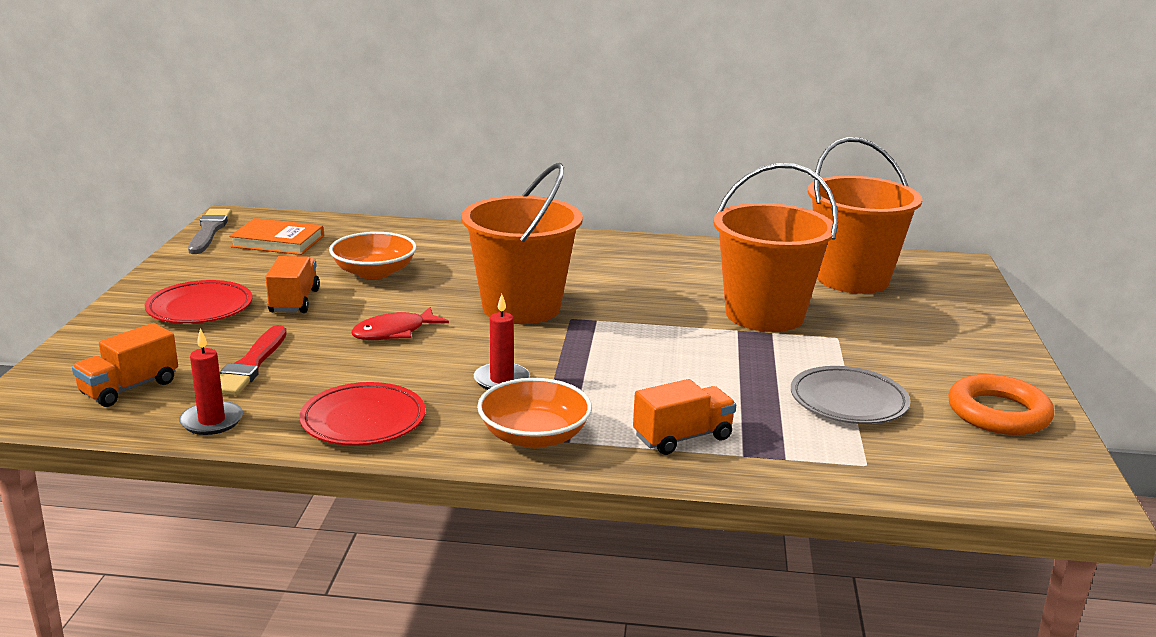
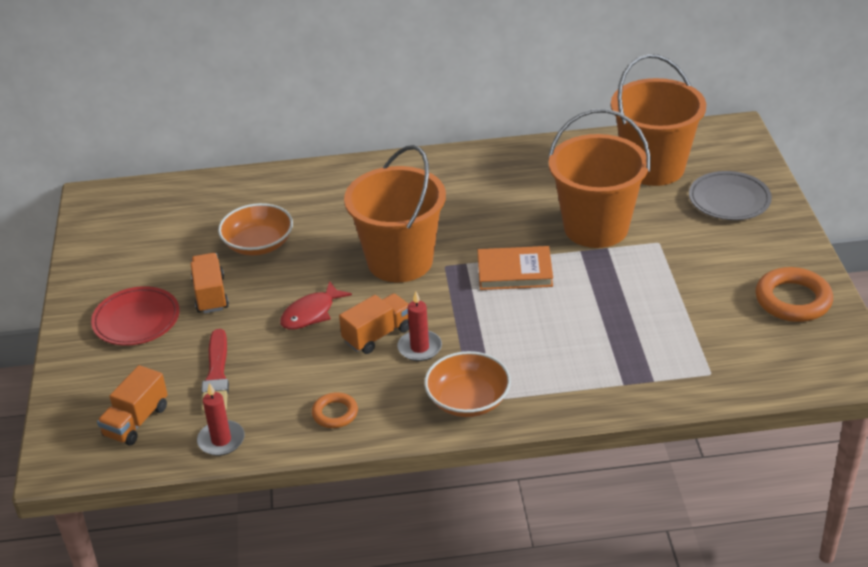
camera: 10 degrees left, 15 degrees up
grey brush [188,209,232,254] -> none
orange book [229,218,324,255] -> orange book moved to [478,246,553,290]
red plate [299,382,425,446] -> orange ring [312,392,358,428]
orange truck [633,379,736,455] -> orange truck moved to [339,293,409,354]
grey plate [791,366,910,424] -> grey plate moved to [689,171,772,220]

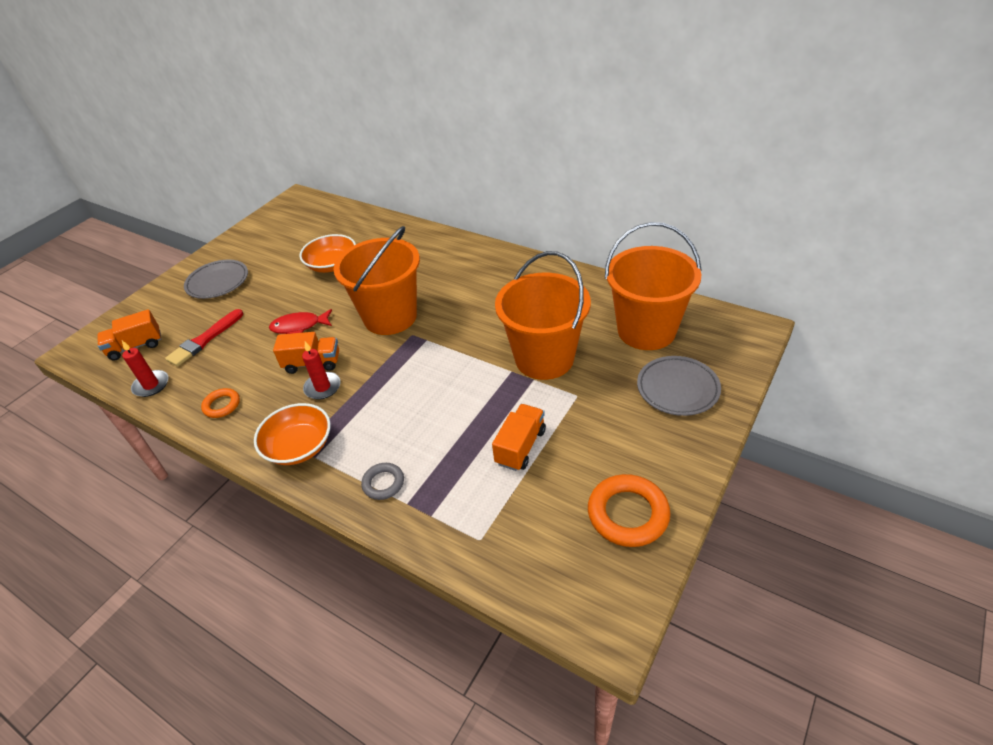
camera: 40 degrees right, 5 degrees up
red plate [91,286,180,346] -> grey plate [184,260,248,299]
orange truck [191,253,229,313] -> orange truck moved to [492,404,546,471]
orange book [478,246,553,290] -> none
none -> grey ring [361,463,404,500]

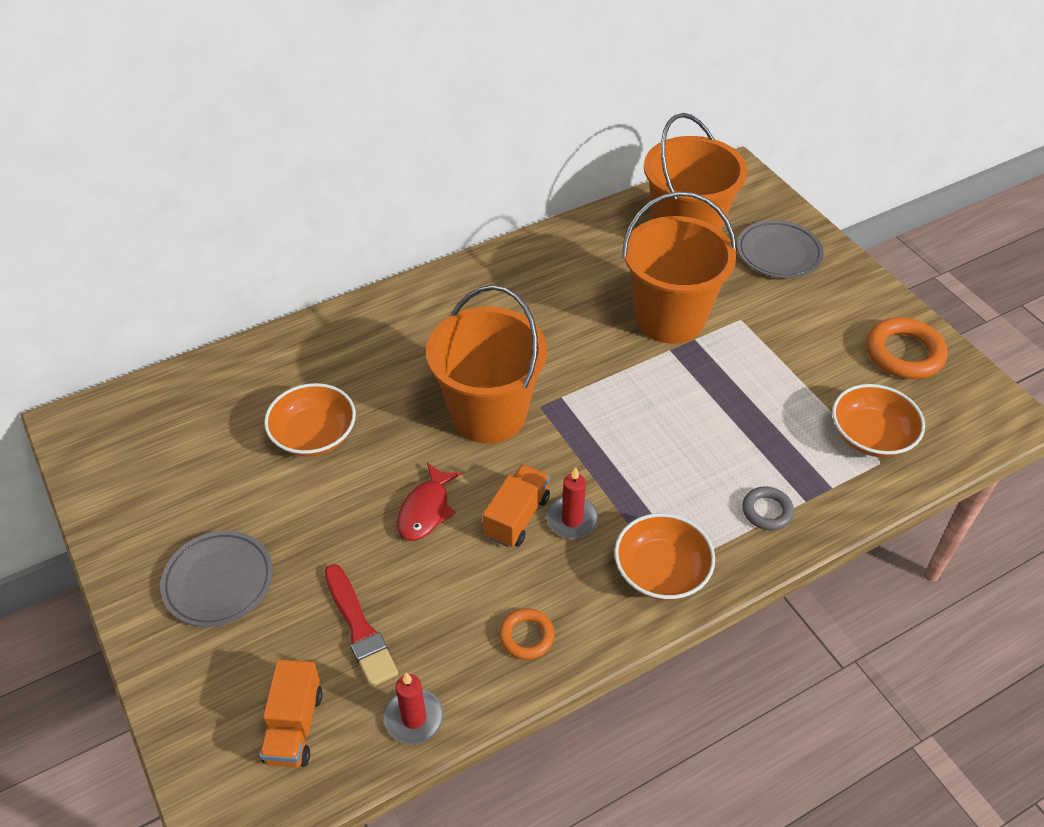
camera: 65 degrees left, 5 degrees up
orange truck [492,404,546,471] -> none
none -> orange bowl [832,384,925,457]

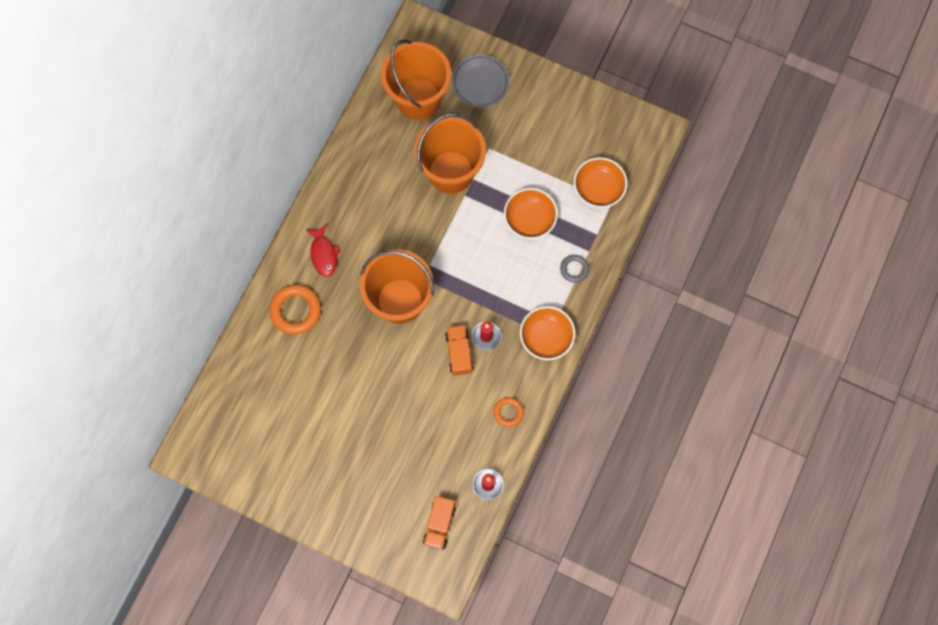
camera: 35 degrees left, 25 degrees up
grey plate [160,531,273,627] -> none
orange truck [259,659,323,768] -> orange truck turned 45 degrees clockwise [423,496,456,550]
orange bowl [264,383,356,456] -> orange bowl moved to [504,188,558,239]
red brush [325,564,398,687] -> none
red fish [397,463,462,541] -> red fish moved to [306,224,340,276]
orange ring [866,317,947,379] -> orange ring moved to [269,285,321,335]

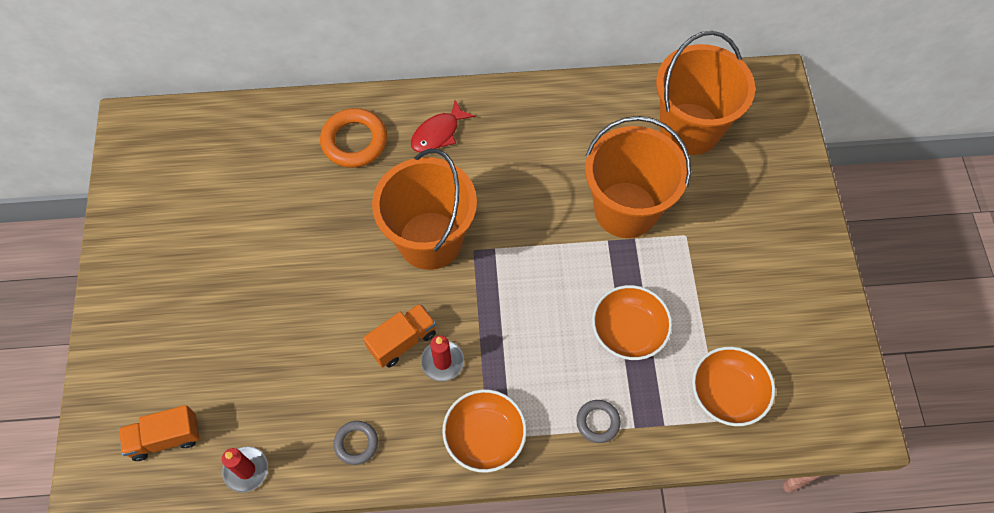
camera: 60 degrees right, 10 degrees down
grey plate [452,54,509,108] -> none
orange ring [494,397,524,427] -> grey ring [333,421,378,465]

